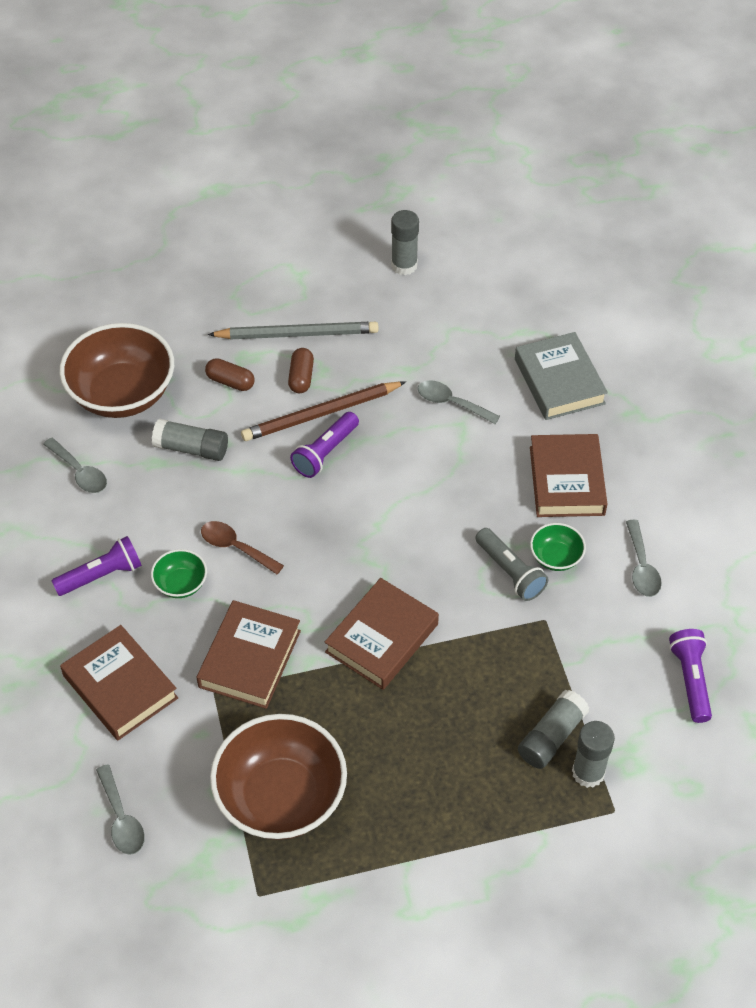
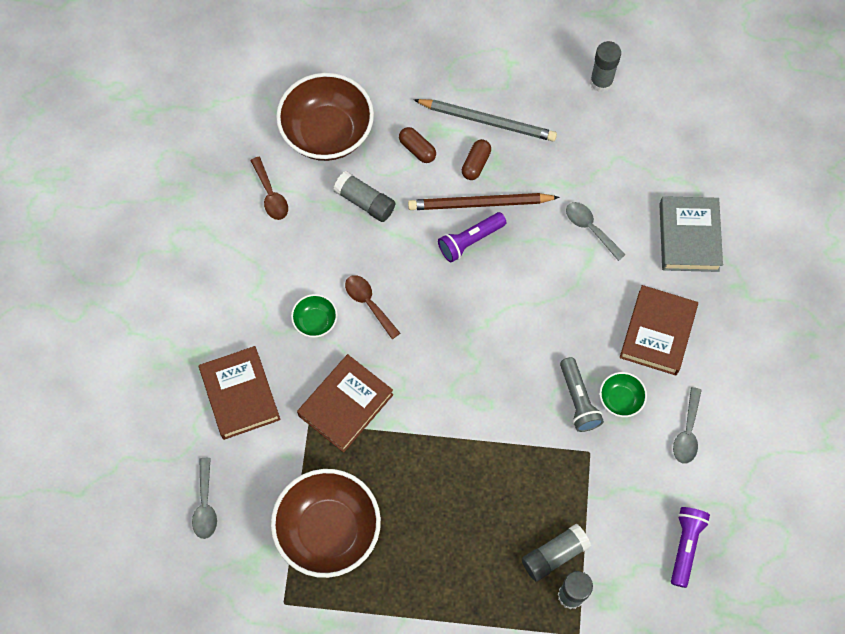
camera: 20 degrees right, 15 degrees up
grey spoon [43,438,107,493] -> brown spoon [250,157,288,220]
purple flashlight [52,536,142,596] -> none
brown book [325,578,439,690] -> none

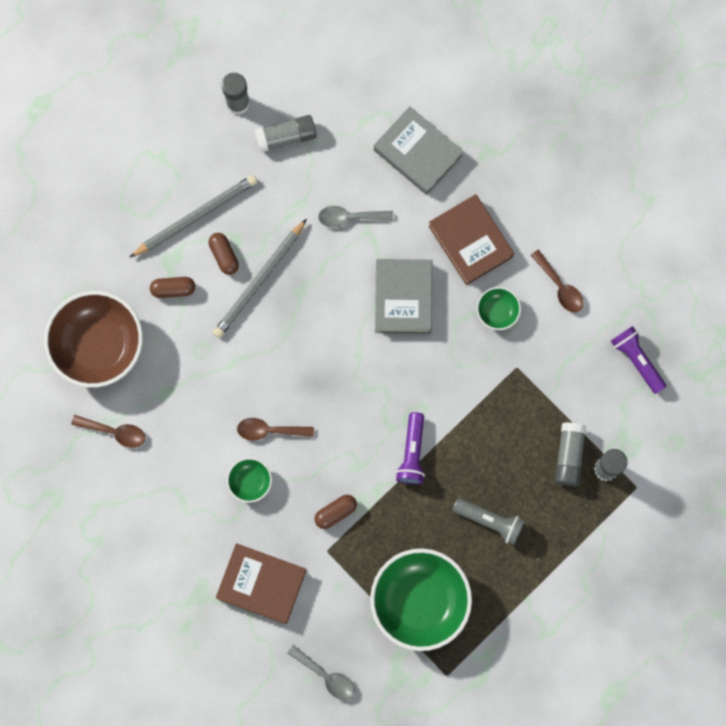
camera: 50 degrees left, 10 degrees up
brown bowl [271,469,381,578] -> green bowl [370,548,472,651]
brown book [297,354,393,453] -> brown capsule [314,495,357,529]
grey glue stick [333,171,395,222] -> grey glue stick moved to [255,115,317,152]
brown pencil [408,193,560,210] -> grey pencil [213,219,307,338]
purple flashlight [438,212,507,262] -> purple flashlight moved to [396,412,425,485]
grey flashlight [560,357,604,432] -> grey flashlight moved to [452,498,525,545]
grey spoon [673,387,702,464] -> brown spoon [531,250,584,313]
none -> grey book [375,259,432,334]

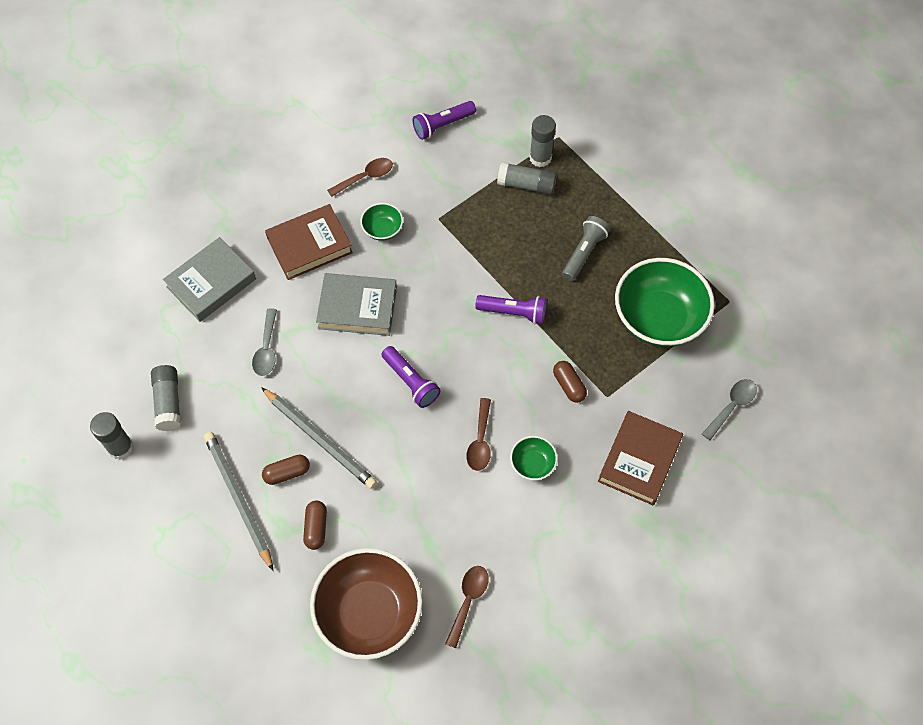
camera: 85 degrees left, 15 degrees down
none -> purple flashlight [382,346,441,408]

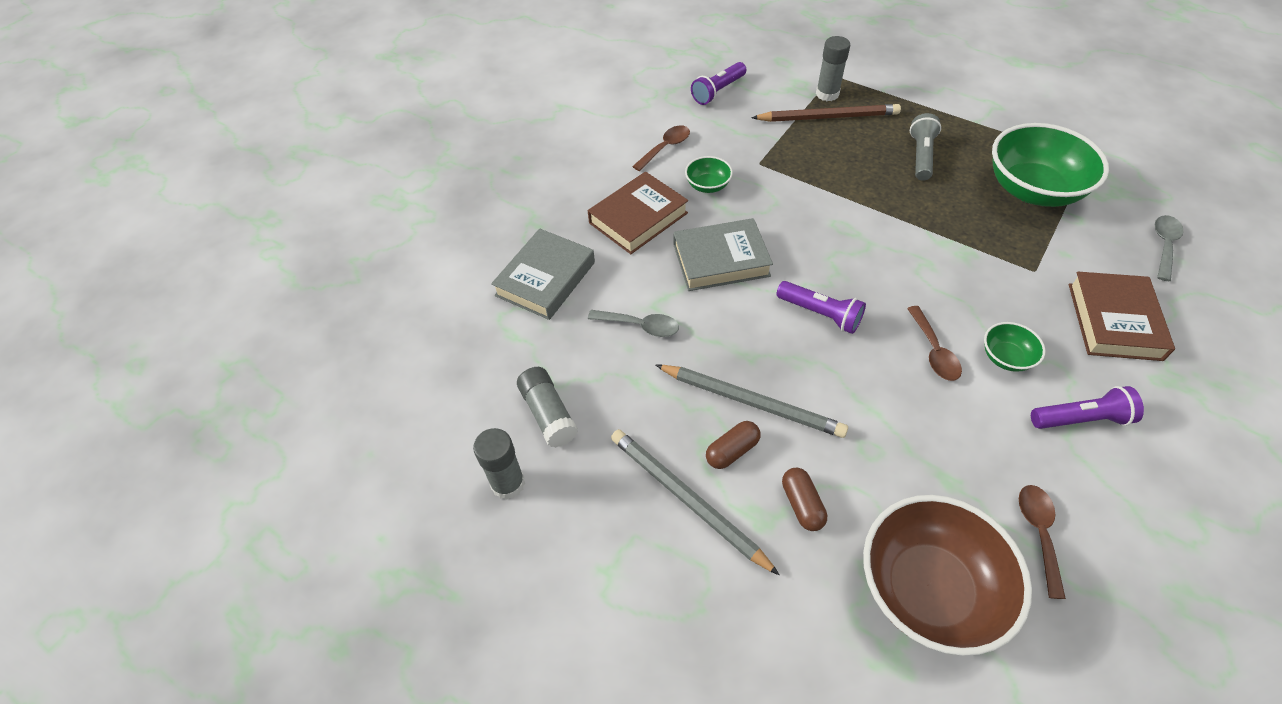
camera: 15 degrees left, 10 degrees down
grey spoon [252,308,277,376] -> grey spoon turned 60 degrees counterclockwise [588,310,679,337]
purple flashlight [476,295,547,324] -> purple flashlight moved to [1031,386,1144,429]
grey glue stick [497,162,557,195] -> brown pencil [751,104,901,122]
brown capsule [553,361,587,403] -> none

